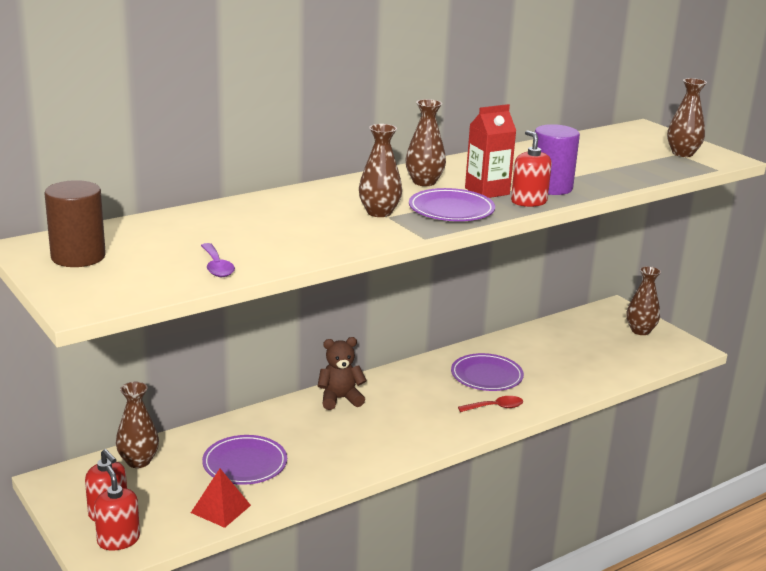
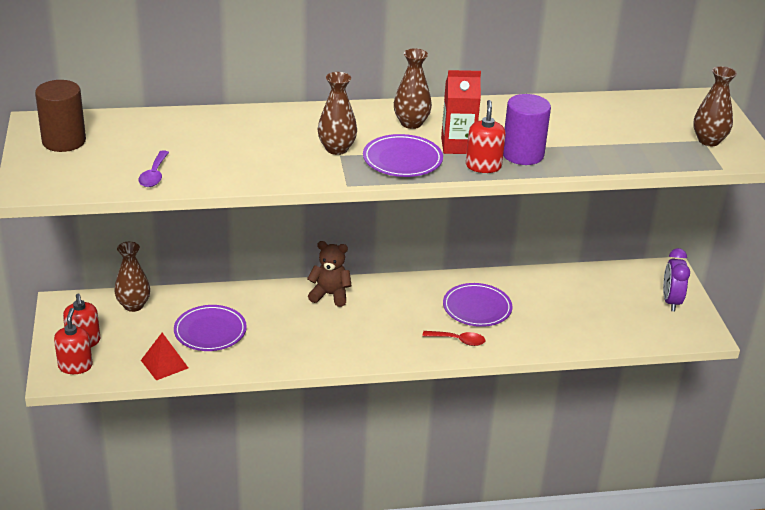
camera: 25 degrees right, 10 degrees up
brown vase [627,266,661,335] -> purple clock [663,248,690,311]

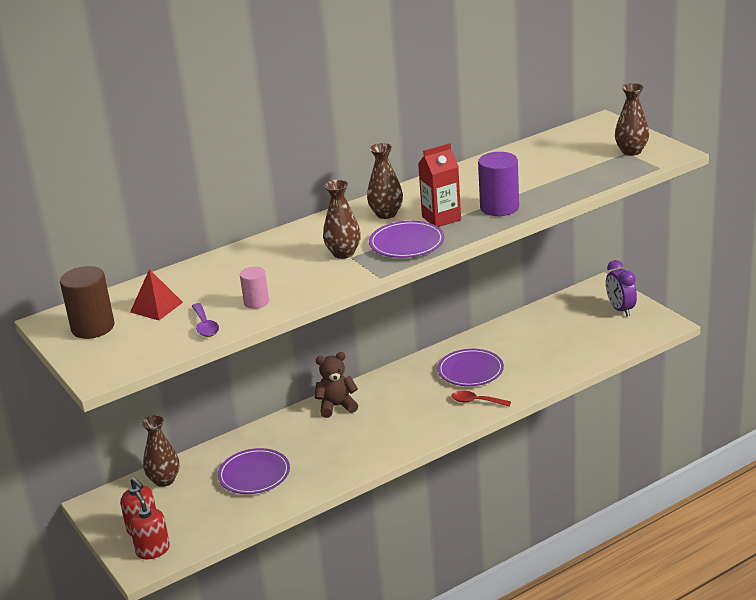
camera: 20 degrees left, 5 degrees down
red pyramid [141,333,188,381] -> red pyramid moved to [130,269,183,320]
red spoon [422,331,486,346] -> red spoon turned 150 degrees counterclockwise [452,390,511,406]
red soap dispenser [466,100,506,173] -> none
none -> pink cylinder [240,267,269,309]

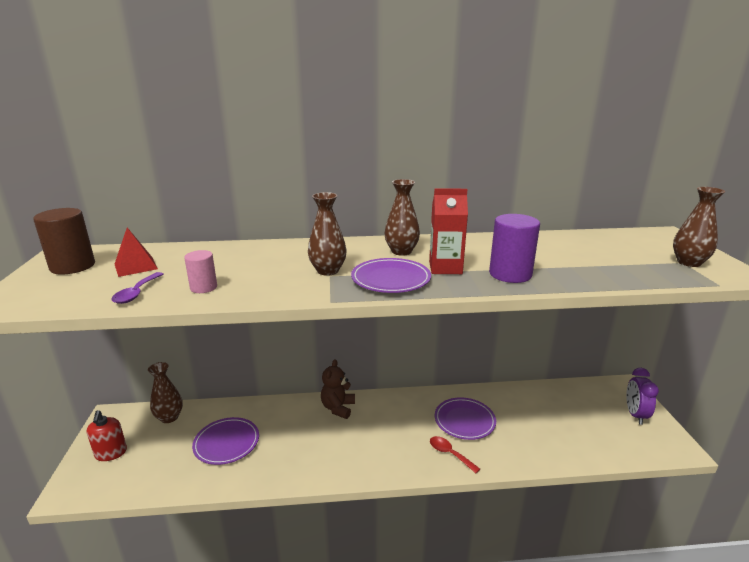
camera: 25 degrees right, 5 degrees down
red soap dispenser [130,492,170,559] -> none
brown teddy bear [315,352,358,418] -> brown teddy bear turned 90 degrees counterclockwise [321,359,355,419]

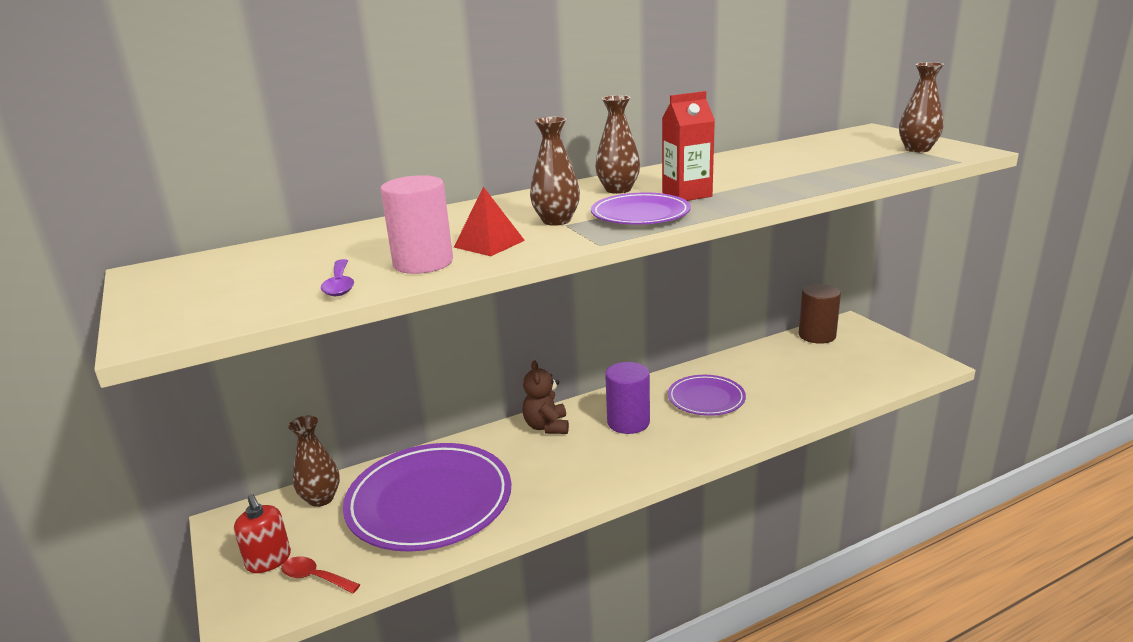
camera: 20 degrees left, 0 degrees up
brown cylinder [33,208,95,275] -> brown cylinder moved to [799,284,841,344]
red pyramid [115,228,158,277] -> red pyramid moved to [454,187,525,256]
pink cylinder [184,250,217,293] -> pink cylinder [380,175,453,274], size x1.69
purple plate [192,417,259,465] -> purple plate [343,443,511,552], size x1.82
red spoon [430,436,480,473] -> red spoon moved to [281,557,360,593]
purple cylinder [489,214,540,283] -> purple cylinder moved to [605,362,650,434]
purple clock [626,368,659,425] -> none

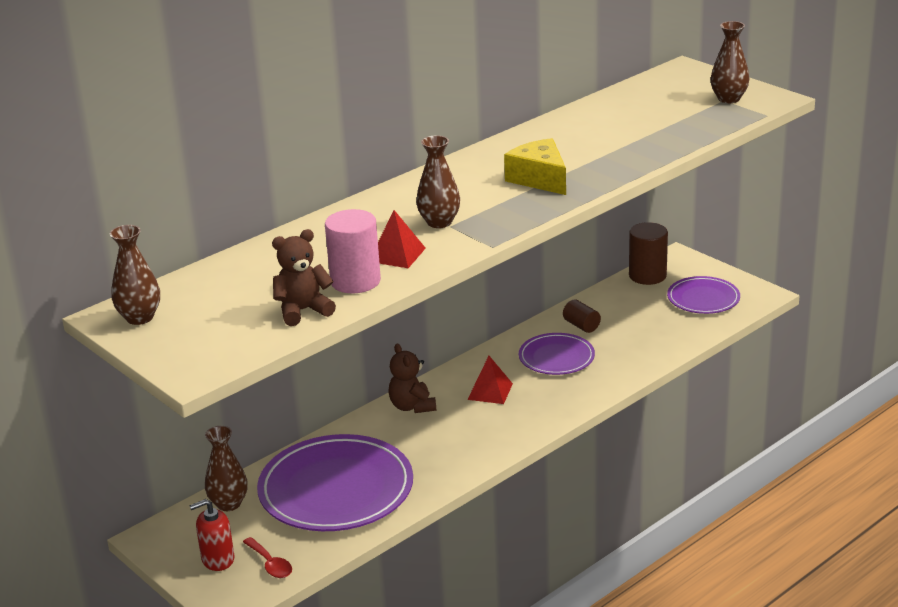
camera: 15 degrees left, 5 degrees up
red soap dispenser [234,494,291,573] -> red soap dispenser turned 120 degrees clockwise [189,499,234,571]
red spoon [281,557,360,593] -> red spoon turned 135 degrees counterclockwise [243,537,292,578]
purple spoon [321,259,354,296] -> brown teddy bear [272,229,336,326]
purple plate [591,192,691,225] -> purple plate moved to [667,276,740,314]
brown vase [595,95,640,194] -> brown vase moved to [110,225,160,325]
purple cylinder [605,362,650,434] -> red pyramid [467,356,513,404]
red carton [662,91,715,201] -> yellow cheese [504,138,566,195]
none -> brown cylinder [563,299,601,333]

